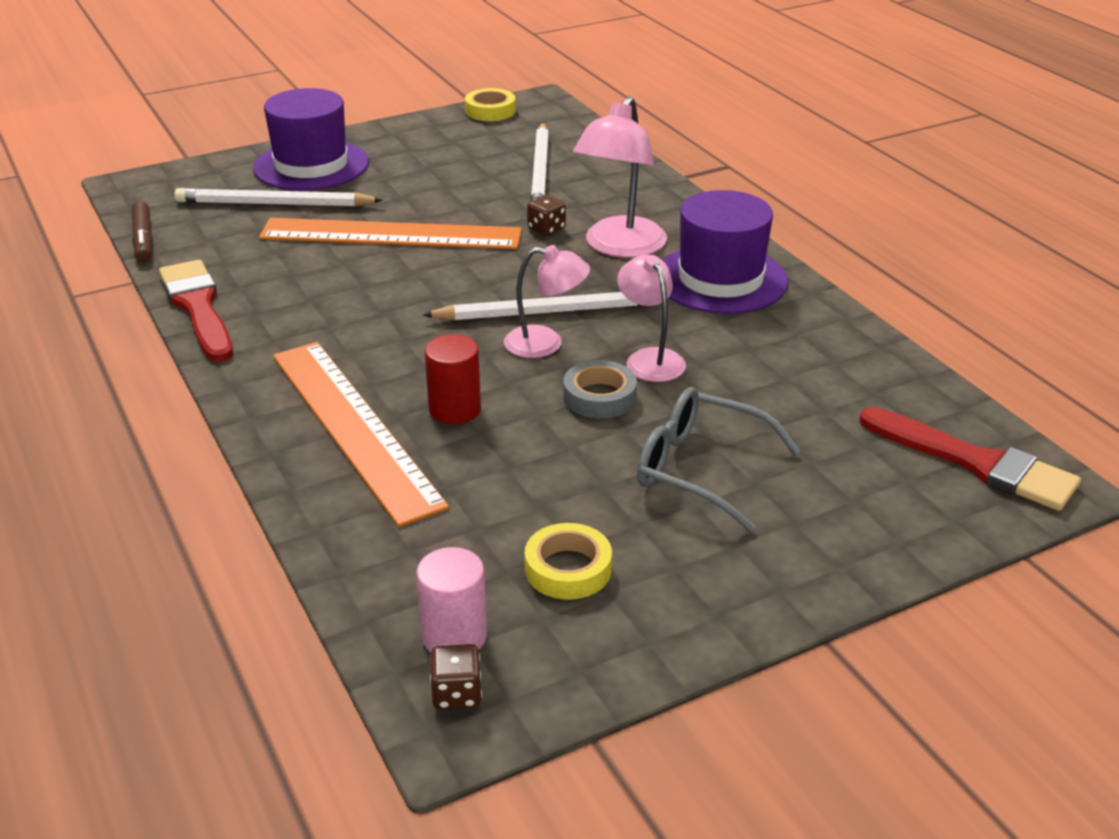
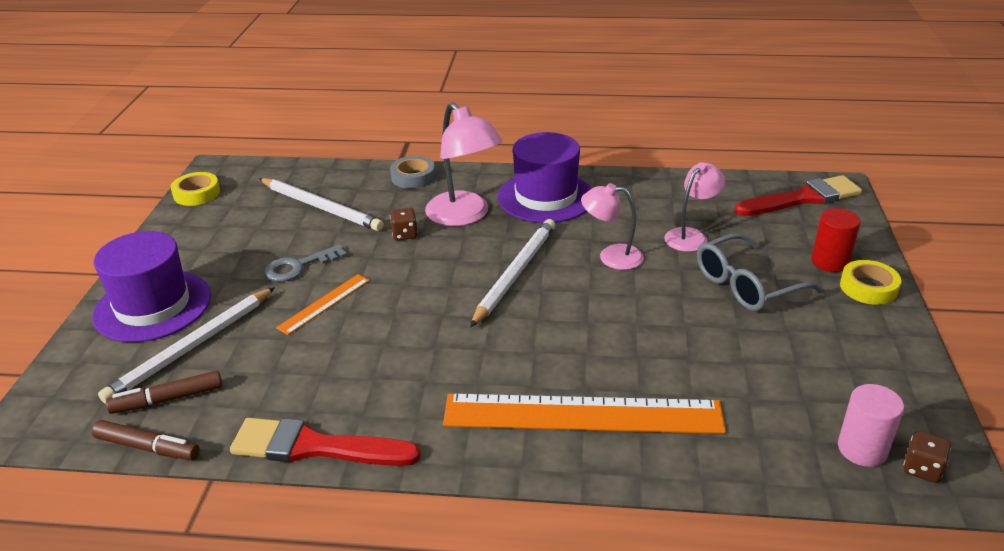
camera: 55 degrees left, 0 degrees up
orange ruler [259,218,522,249] -> orange ruler [276,274,369,335], size x0.47
red cylinder [425,334,481,424] -> red cylinder moved to [811,208,861,272]
pink lamp [504,245,590,358] -> pink lamp moved to [664,162,725,252]
yellow tape [525,523,612,600] -> yellow tape moved to [840,260,901,305]
grey tape [563,360,637,419] -> grey tape moved to [390,156,436,189]
none -> brown marker [106,371,222,414]
none -> grey key [264,244,347,282]

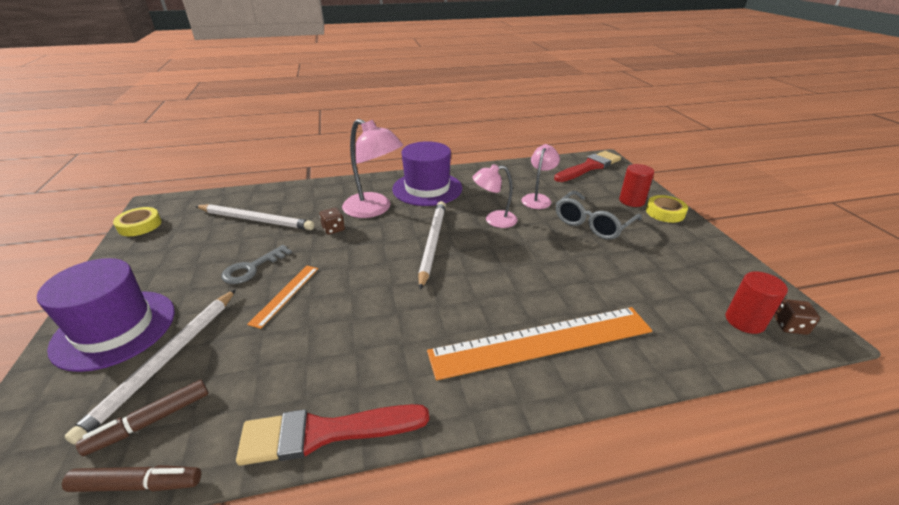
camera: 20 degrees left, 0 degrees up
grey tape [390,156,436,189] -> none
pink cylinder [838,384,904,467] -> red cylinder [726,271,788,334]

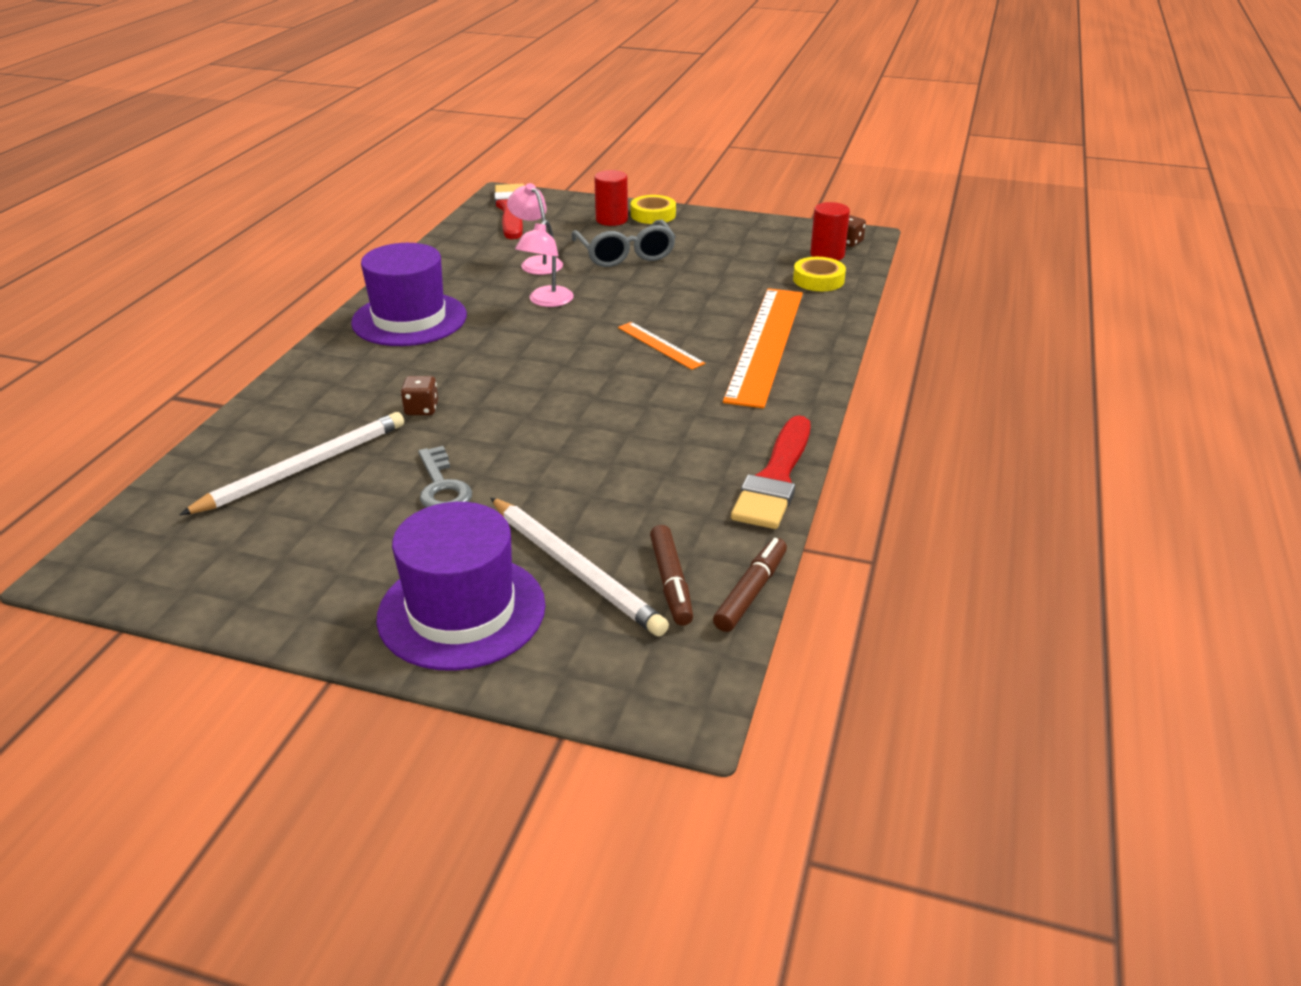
camera: 60 degrees left, 0 degrees up
yellow tape [113,207,162,236] -> yellow tape moved to [793,257,846,291]
orange ruler [247,265,318,329] -> orange ruler moved to [618,322,705,370]
pink lamp [342,119,403,218] -> none
white pencil [418,201,446,290] -> none

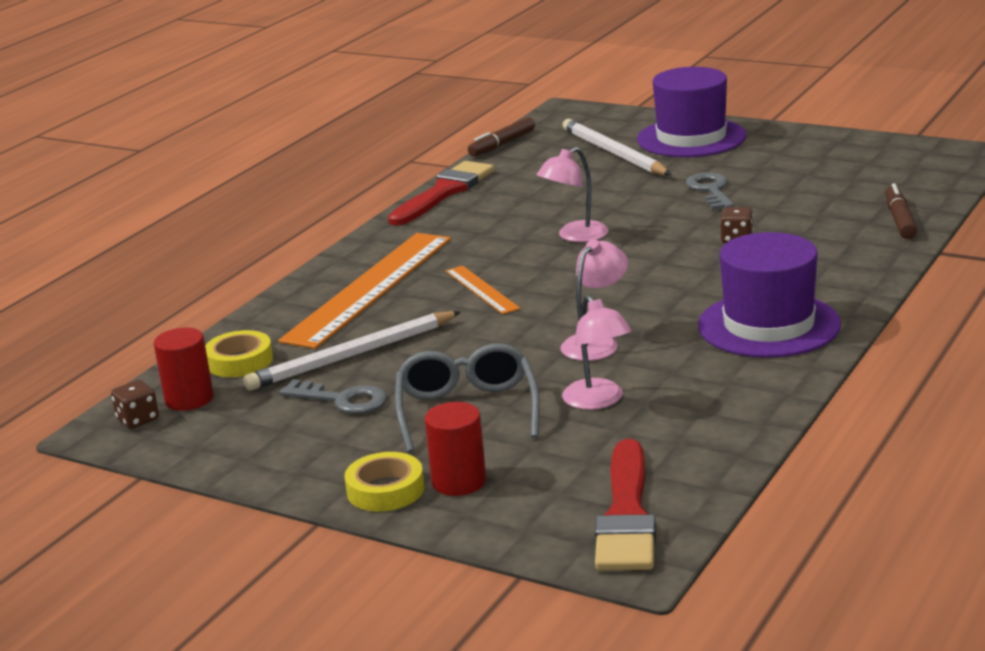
camera: 165 degrees left, 10 degrees down
white pencil [179,412,404,515] -> white pencil moved to [243,311,461,391]
brown marker [650,525,693,626] -> brown marker moved to [885,183,918,239]
none -> grey key [280,379,387,414]
none -> pink lamp [537,147,609,242]

